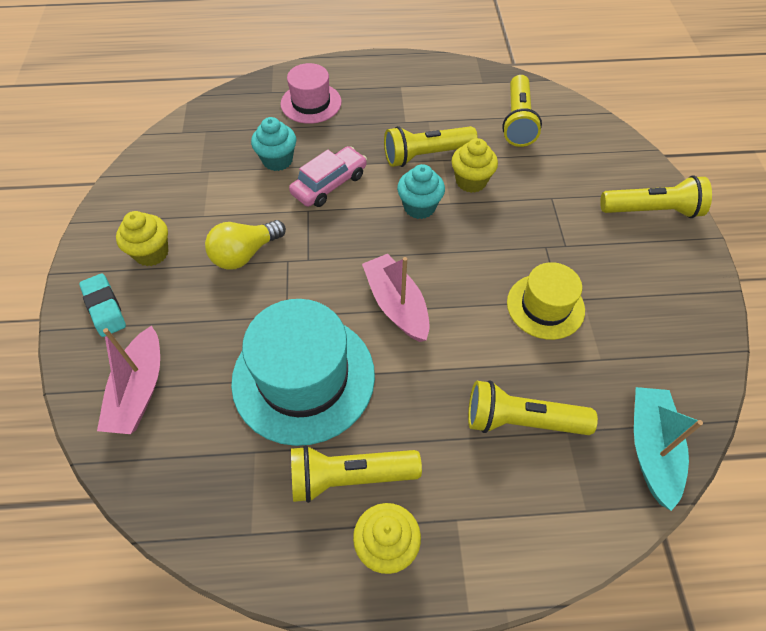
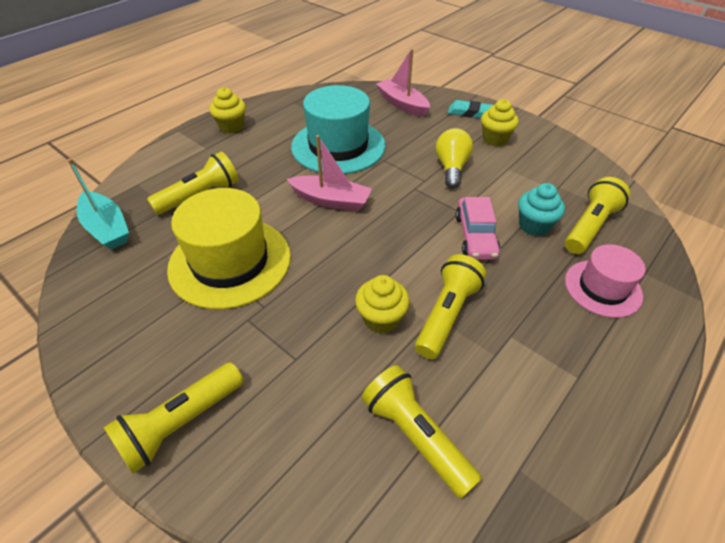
camera: 135 degrees right, 10 degrees down
yellow flashlight [291,445,422,503] -> yellow flashlight moved to [565,177,630,254]
turquoise cupcake [397,164,445,219] -> none
yellow hat [507,262,585,340] -> yellow hat [167,188,291,309], size x1.71

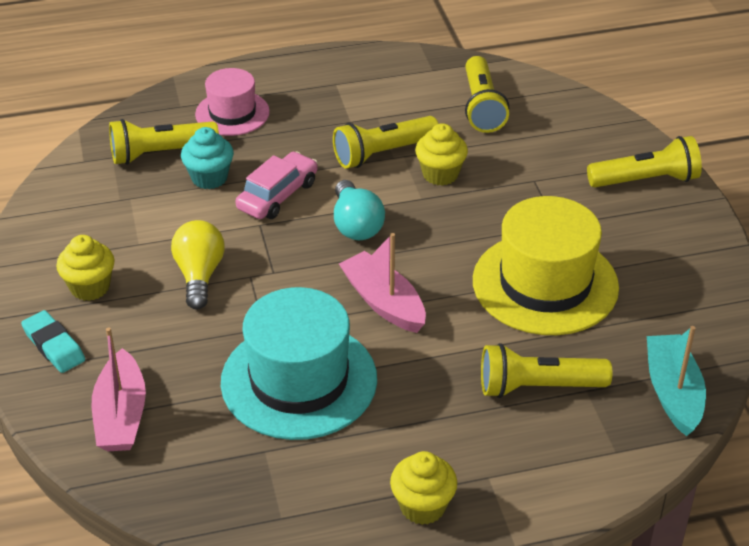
camera: 145 degrees left, 5 degrees down
yellow light bulb [436,128,473,188] -> yellow light bulb turned 135 degrees clockwise [171,220,225,309]
none -> turquoise light bulb [334,180,385,240]

